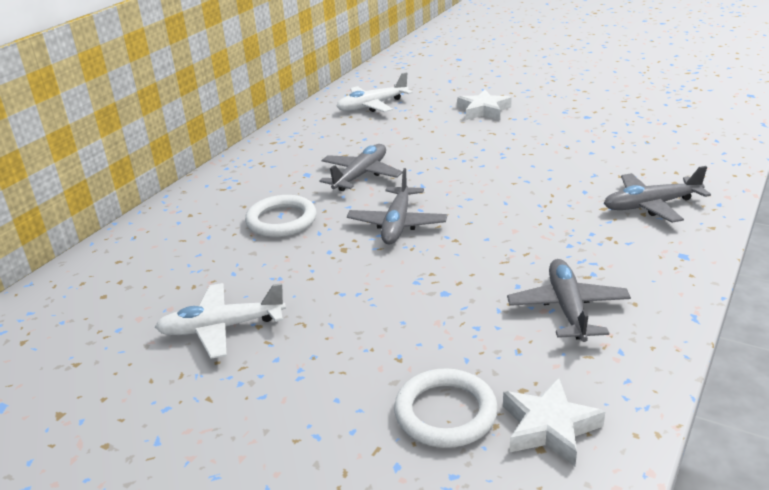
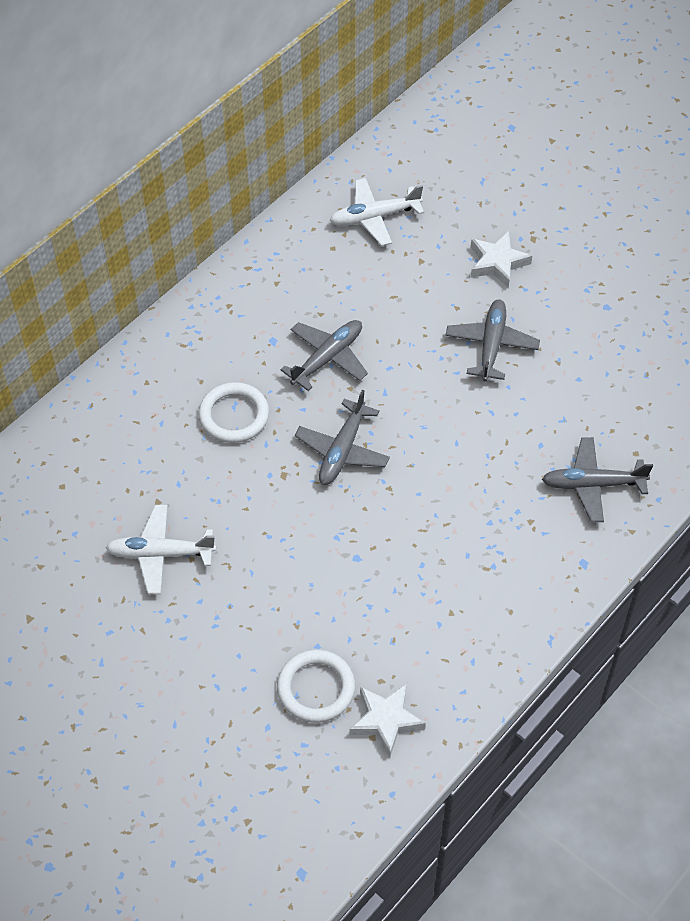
camera: 10 degrees right, 25 degrees up
grey plane [507,259,631,342] -> grey plane moved to [445,299,540,381]

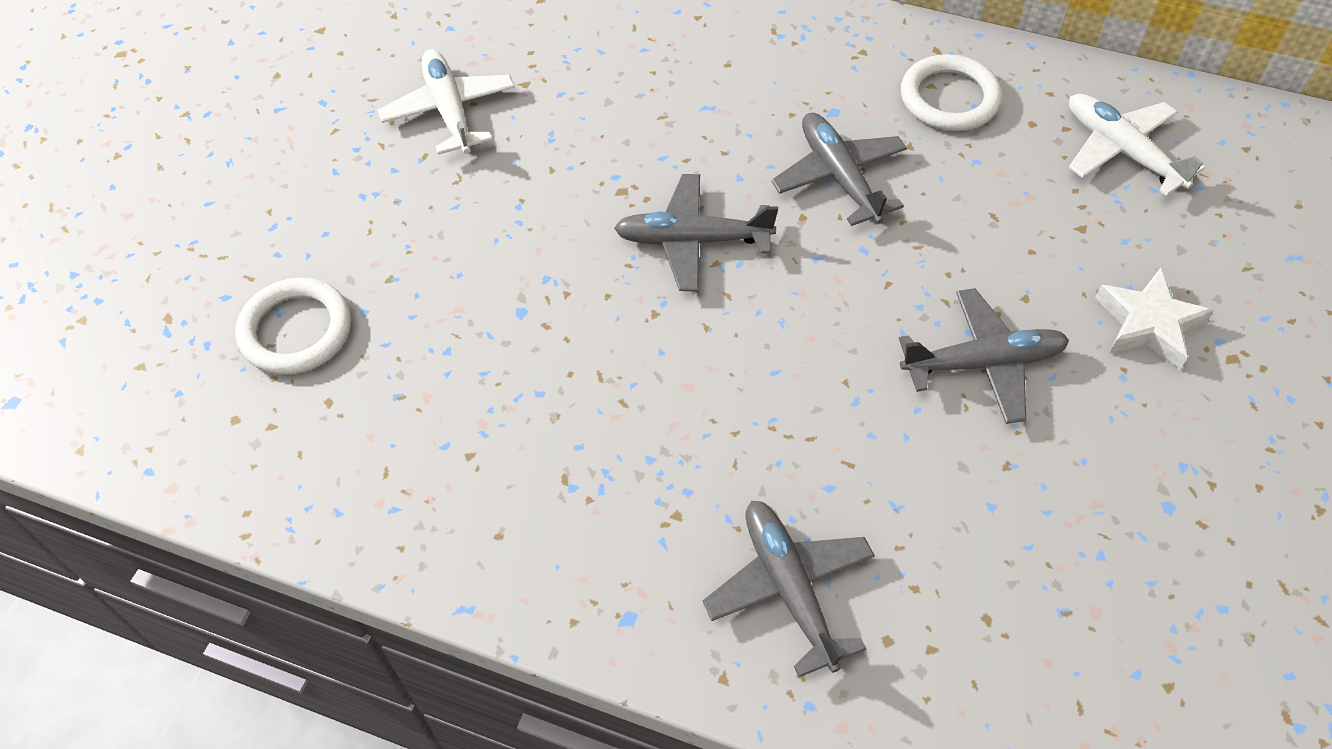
camera: 70 degrees right, 0 degrees up
white ring [198,382,269,443] -> white ring moved to [901,54,1002,131]
grey plane [280,320,368,391] -> grey plane turned 135 degrees counterclockwise [771,112,907,226]
white star [349,683,426,757] -> none

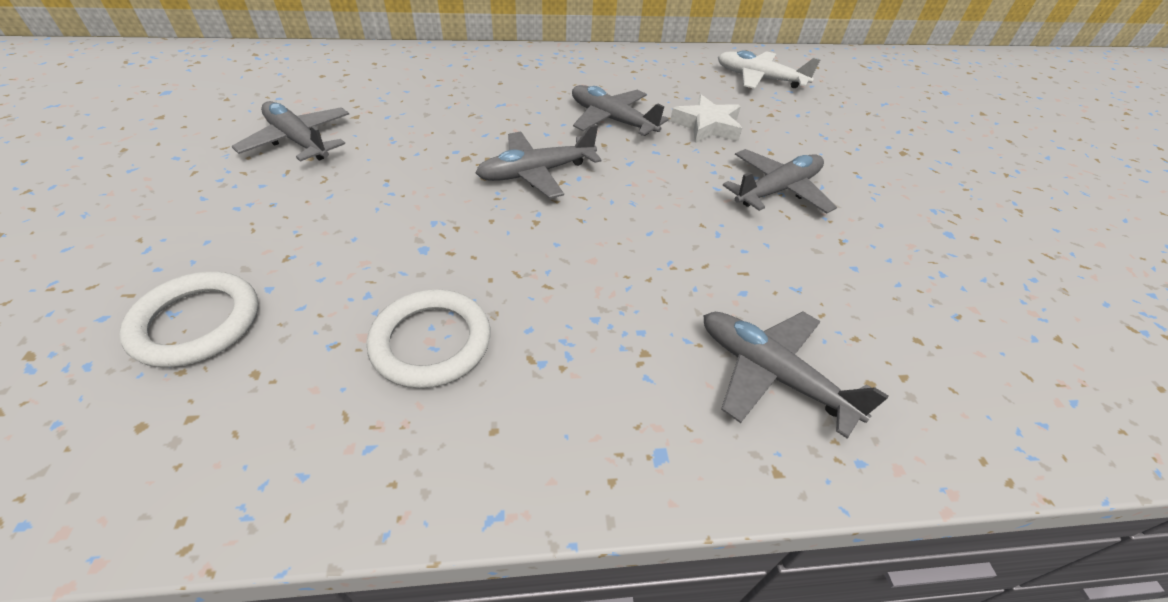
camera: 30 degrees left, 10 degrees down
white plane [378,49,515,155] -> grey plane [232,101,349,162]
white ring [901,54,1002,131] -> white ring moved to [367,289,491,389]
white star [1095,268,1214,370] -> white star moved to [670,95,742,143]

